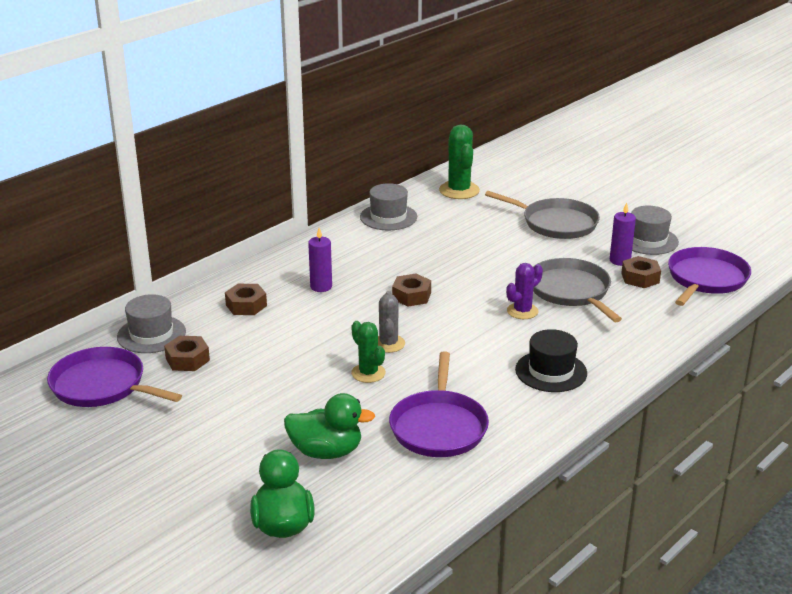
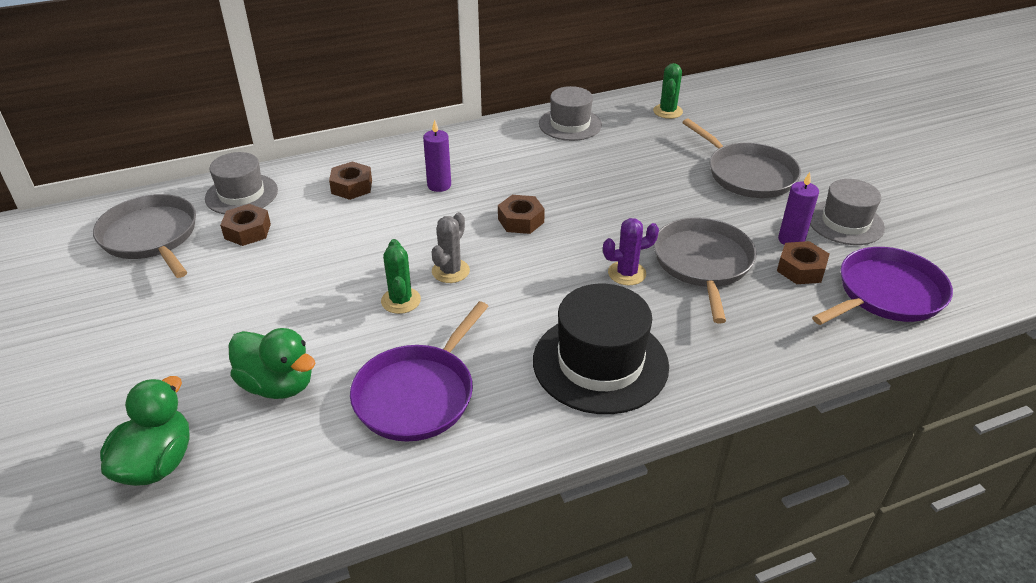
camera: 25 degrees right, 10 degrees up
purple pan [47,347,182,407] -> grey pan [93,194,196,278]
green cactus [439,124,480,199] -> green cactus [653,63,683,119], size x0.65
black hat [515,329,587,392] -> black hat [533,284,669,414], size x1.51

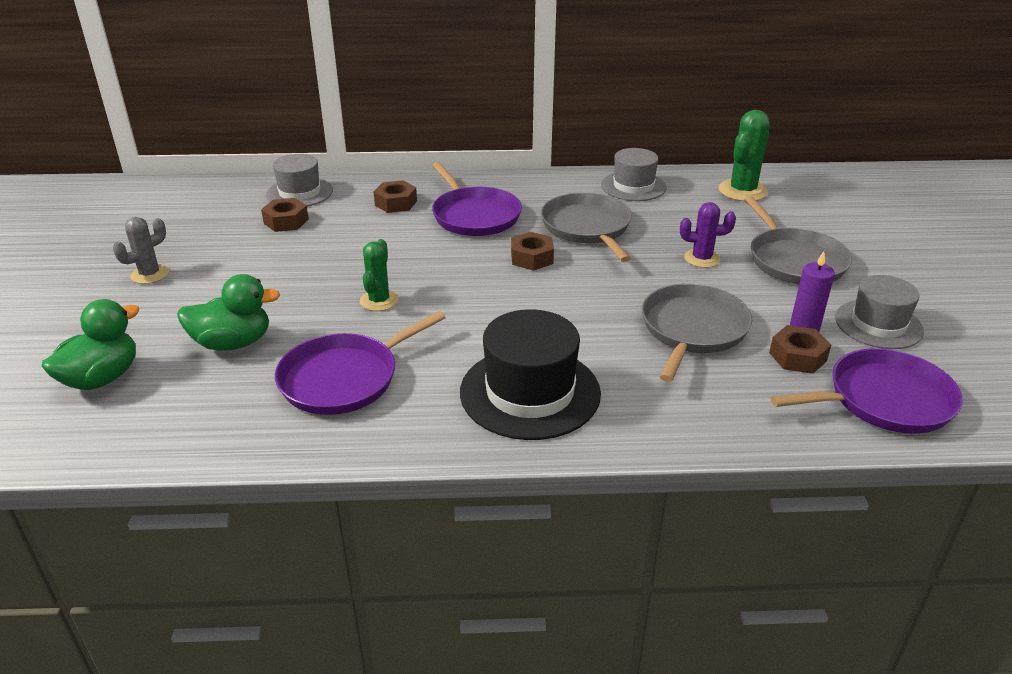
camera: 20 degrees right, 5 degrees down
grey pan [93,194,196,278] -> grey pan moved to [541,193,632,262]
green duck [229,328,316,399] -> green duck turned 60 degrees counterclockwise [177,274,281,351]
purple candle [423,120,451,192] -> purple pan [432,162,522,236]
grey cactus [432,212,470,283] -> grey cactus moved to [113,217,169,284]
purple cactus [603,218,659,285] -> purple cactus moved to [680,202,736,268]
green cactus [653,63,683,119] -> green cactus [719,110,769,202], size x1.54

